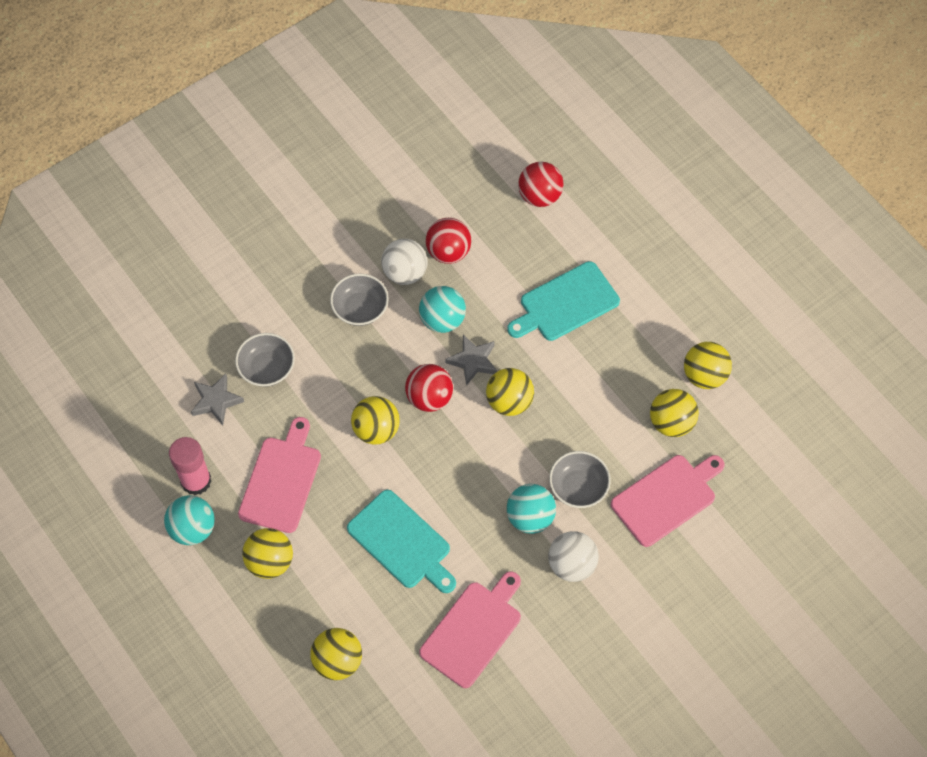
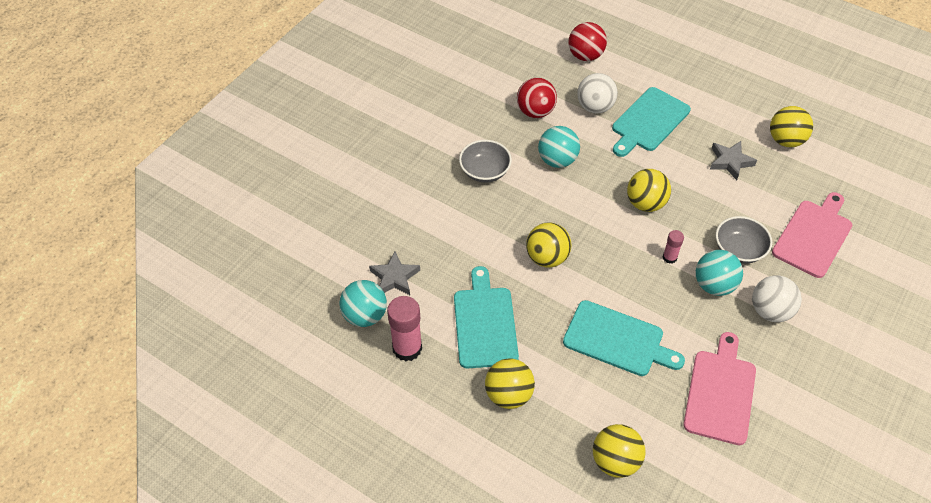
camera: 20 degrees left, 10 degrees down
turquoise ball [164,495,215,545] -> turquoise ball moved to [339,280,387,327]
grey bowl [235,333,295,387] -> none
pink cutting board [238,417,321,533] -> turquoise cutting board [454,266,519,368]
white ball [381,239,427,285] -> white ball moved to [577,73,618,113]
red ball [405,364,453,412] -> none
grey star [445,335,497,386] -> grey star moved to [710,141,757,180]
yellow ball [650,389,699,437] -> none
none -> pink glue stick [663,230,684,264]

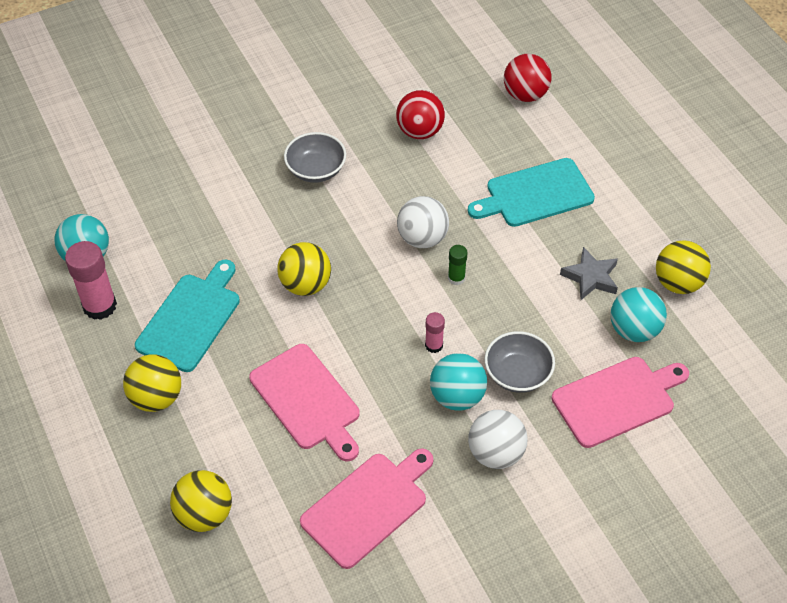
camera: 30 degrees right, 0 degrees up
grey star [369,252,420,295] -> none
turquoise ball [538,126,580,168] -> turquoise ball moved to [610,287,667,342]
turquoise cutting board [563,300,685,376] -> pink cutting board [249,344,360,461]
white ball [577,73,618,113] -> white ball moved to [397,196,449,248]
yellow ball [627,169,671,212] -> green glue stick [448,245,467,285]

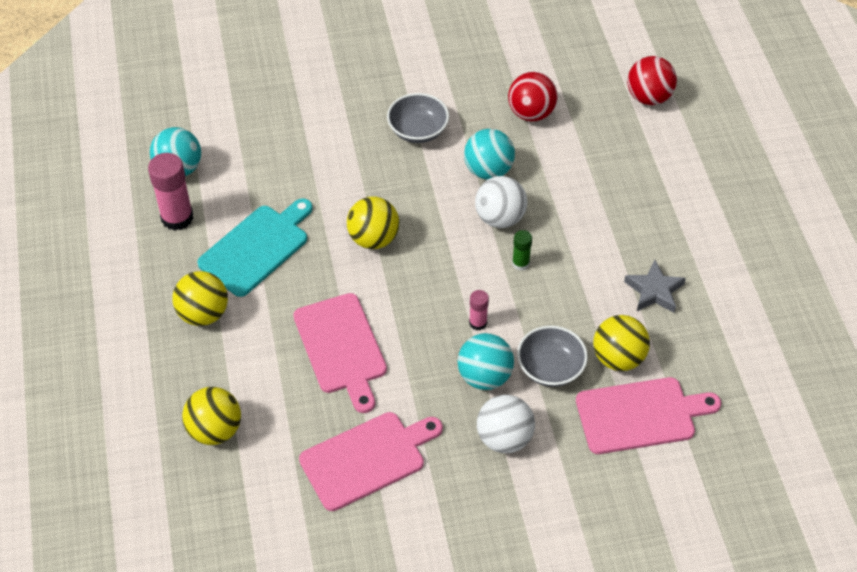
camera: 15 degrees right, 0 degrees up
turquoise cutting board [468,158,595,227] -> none
turquoise ball [610,287,667,342] -> turquoise ball moved to [464,129,515,180]
yellow ball [656,240,711,294] -> yellow ball moved to [593,315,650,371]

